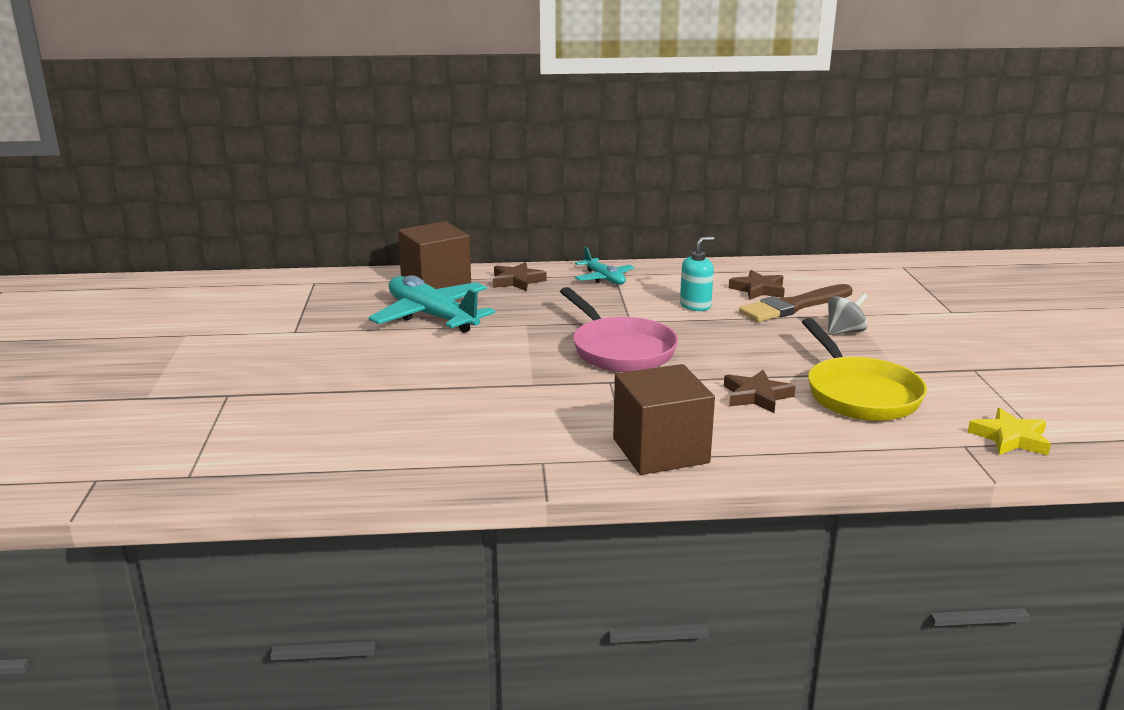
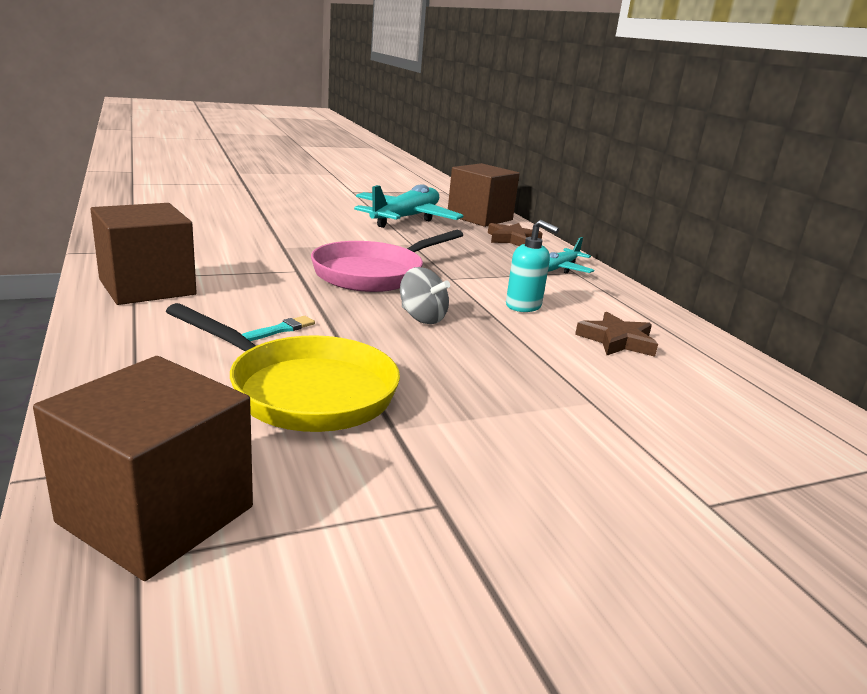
camera: 70 degrees right, 0 degrees up
brown star [724,370,795,413] -> turquoise brush [242,316,315,341]
brown brush [739,284,853,322] -> none
yellow pan [802,318,927,421] -> yellow pan turned 120 degrees counterclockwise [166,303,400,432]
grey spinning top [828,293,868,335] -> grey spinning top moved to [400,267,450,324]
yellow star [968,408,1051,455] -> brown cube [33,356,253,581]

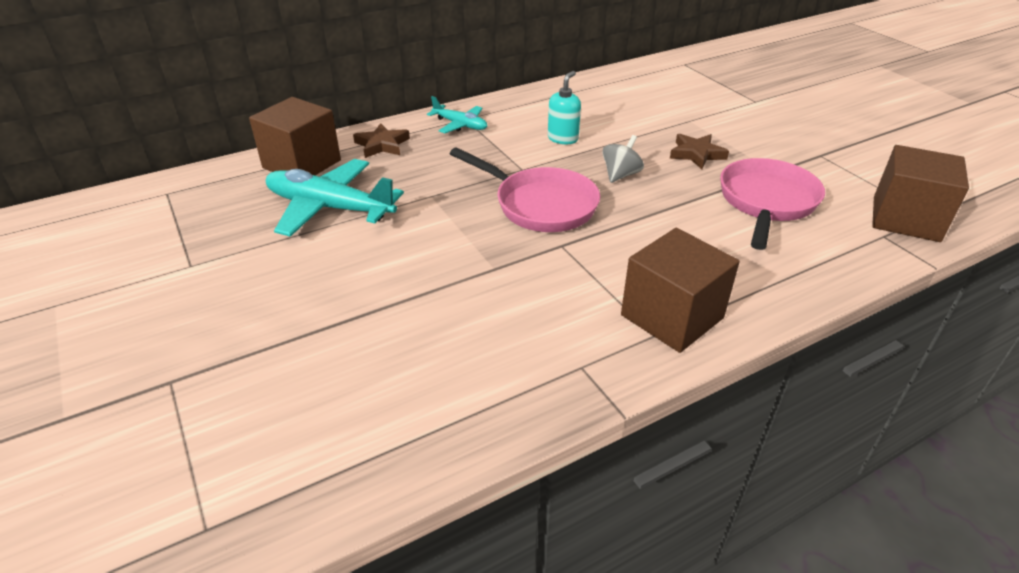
camera: 95 degrees left, 15 degrees up
yellow pan [166,303,400,432] -> pink pan [720,158,825,250]
turquoise brush [242,316,315,341] -> none
brown star [575,312,658,357] -> brown star moved to [670,134,729,169]

